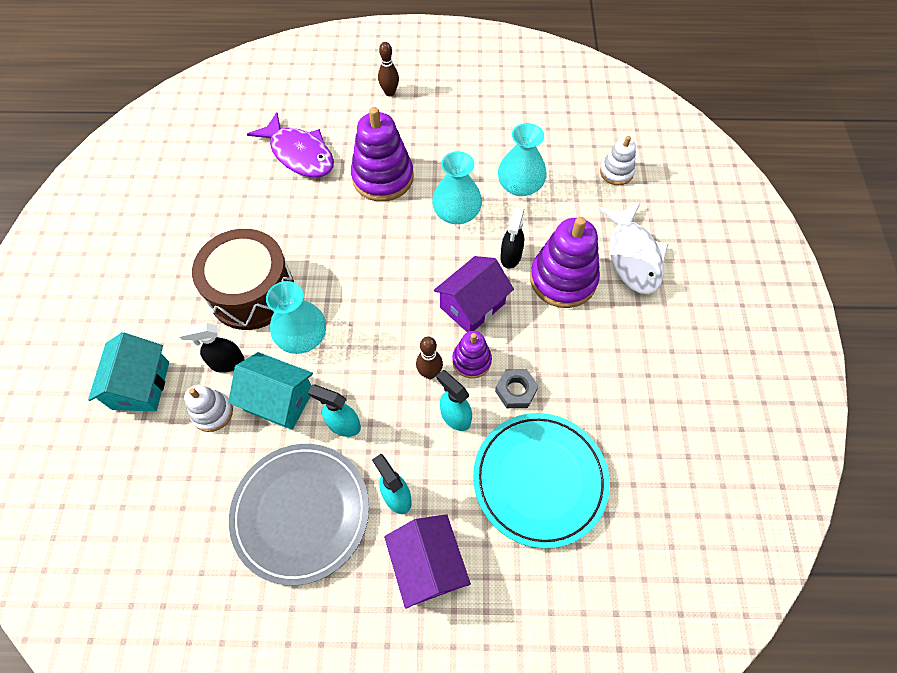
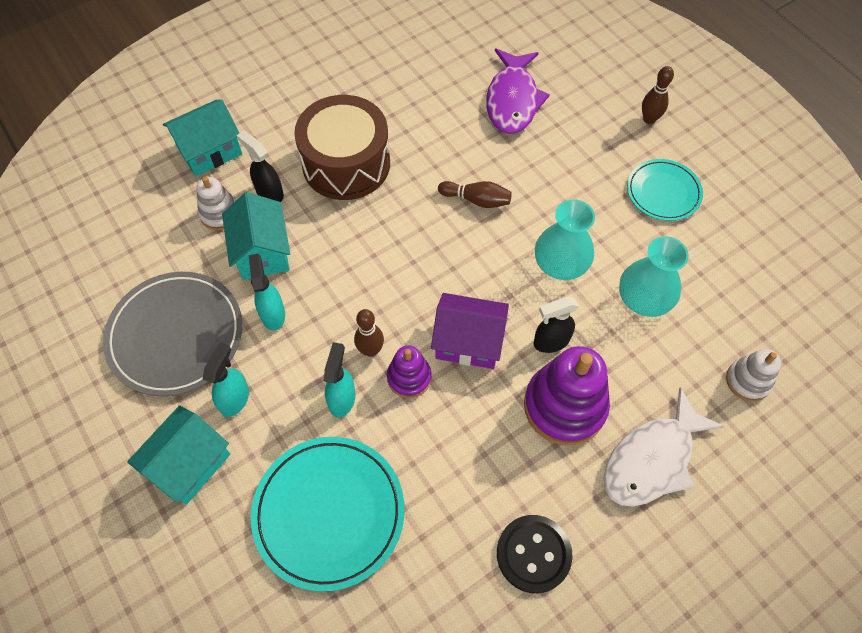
camera: 55 degrees right, 0 degrees up
turquoise vase [266,281,326,354] -> none
purple stacking toy [351,107,414,202] -> none
purple house [384,514,471,609] -> turquoise house [127,405,230,505]
grey nut [495,369,539,408] -> none
none -> brown bowling pin [438,181,512,208]
none -> black button [497,515,573,593]
none -> turquoise plate [627,159,703,221]

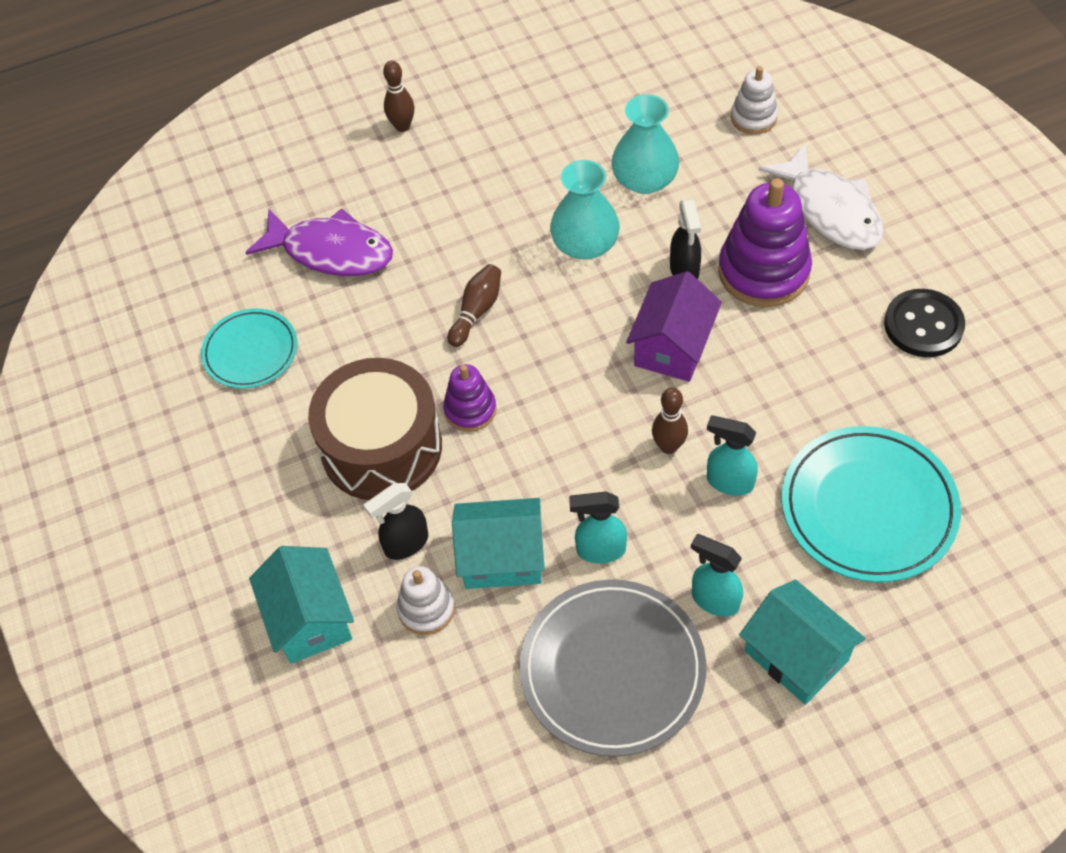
camera: 75 degrees left, 5 degrees down
purple stacking toy [387,346,432,398] -> purple stacking toy moved to [443,364,497,432]
turquoise plate [627,159,703,221] -> turquoise plate moved to [201,308,297,389]

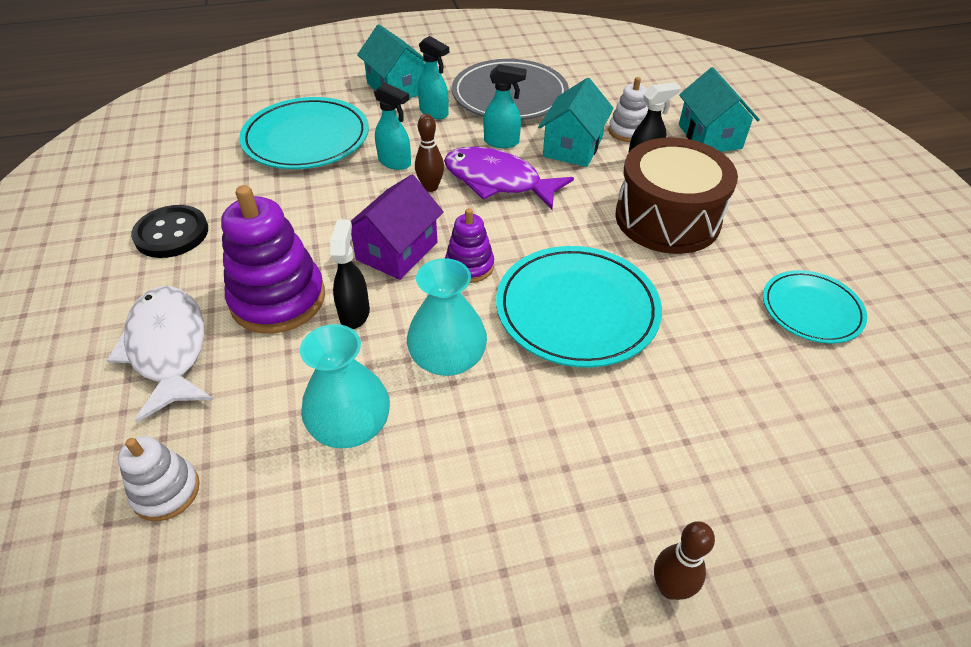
camera: 175 degrees left, 10 degrees down
purple fish [245,208,393,276] -> purple fish moved to [444,147,574,210]
purple stacking toy [443,364,497,432] -> purple stacking toy moved to [445,208,494,283]
brown bowling pin [448,264,501,347] -> turquoise plate [496,246,662,368]
turquoise house [452,498,545,589] -> turquoise house turned 75 degrees counterclockwise [538,78,614,167]

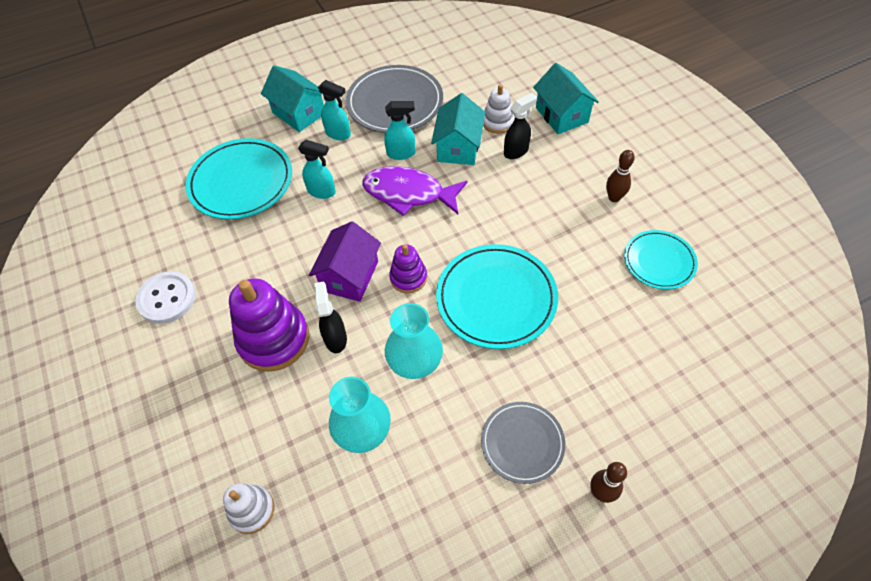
camera: 10 degrees left, 10 degrees up
white fish [106,286,213,423] -> none
black button [131,205,208,258] -> white button [135,271,196,324]
brown bowling pin [415,114,444,192] -> brown bowling pin moved to [606,150,635,202]
brown drum [616,137,738,254] -> none
none -> grey plate [481,402,566,484]

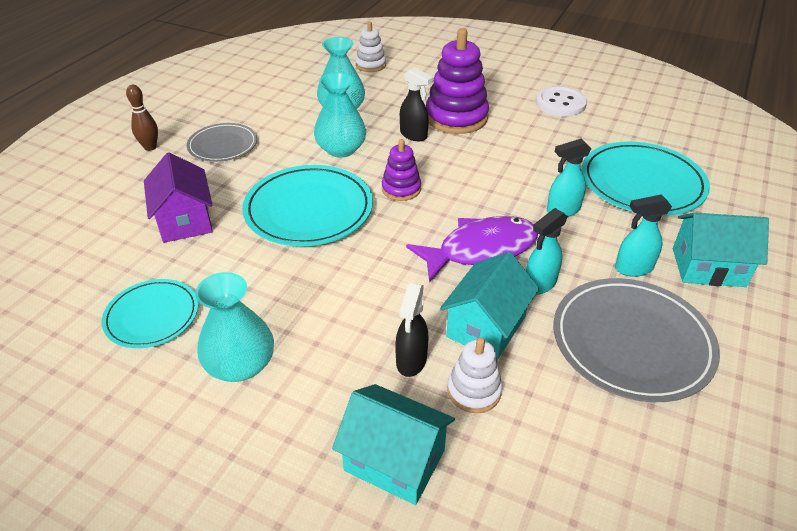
camera: 140 degrees right, 15 degrees down
purple house [309,221,381,302] -> purple house moved to [144,152,213,243]
turquoise house [431,93,485,165] -> turquoise house turned 60 degrees clockwise [440,252,539,360]
brown bowling pin [606,150,635,202] -> turquoise vase [195,272,274,382]

